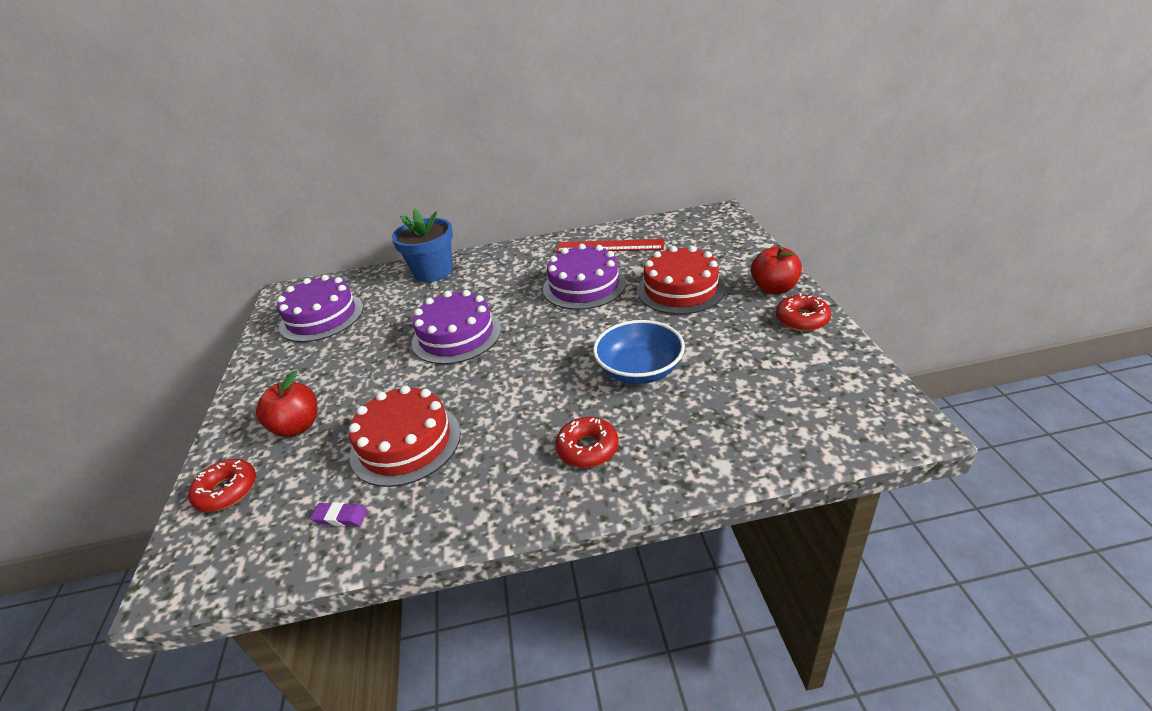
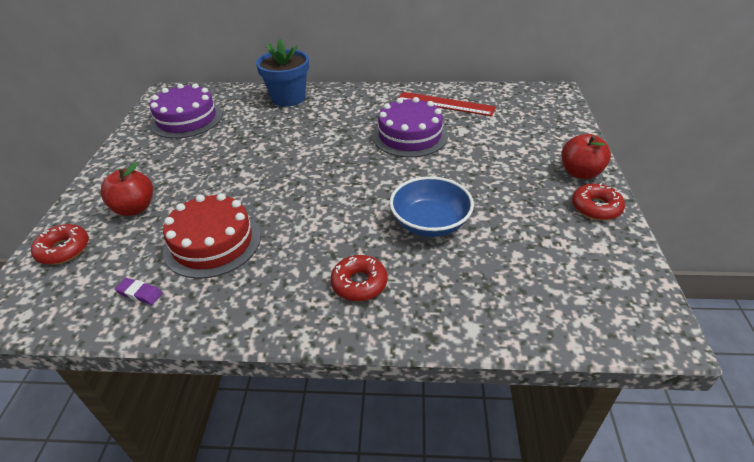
camera: 10 degrees right, 5 degrees up
purple cake [412,290,501,364] -> none
red cake [637,246,726,314] -> none

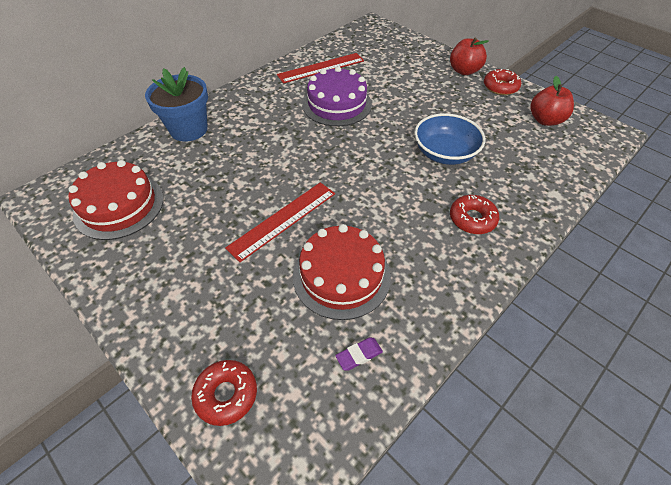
camera: 50 degrees left, 10 degrees up
red apple [100,161,153,216] -> red apple moved to [530,76,574,126]
purple cake [150,84,223,139] -> red cake [68,160,164,240]
none -> red ruler [225,182,335,262]

